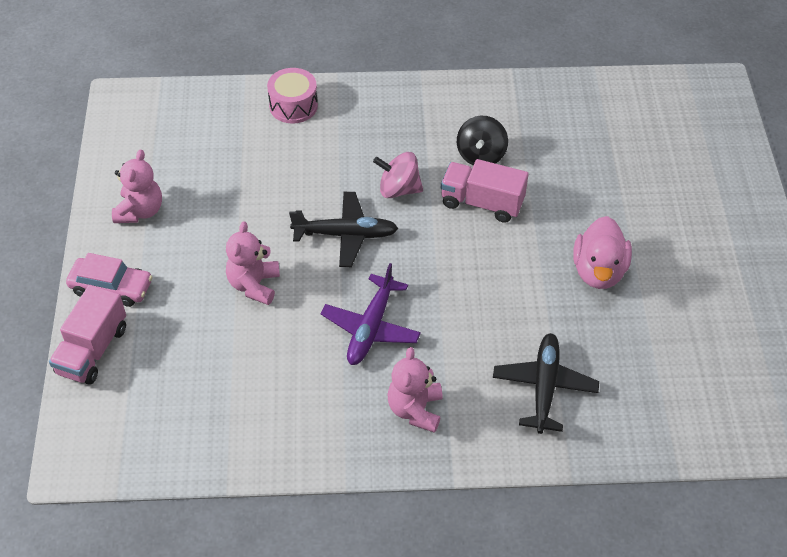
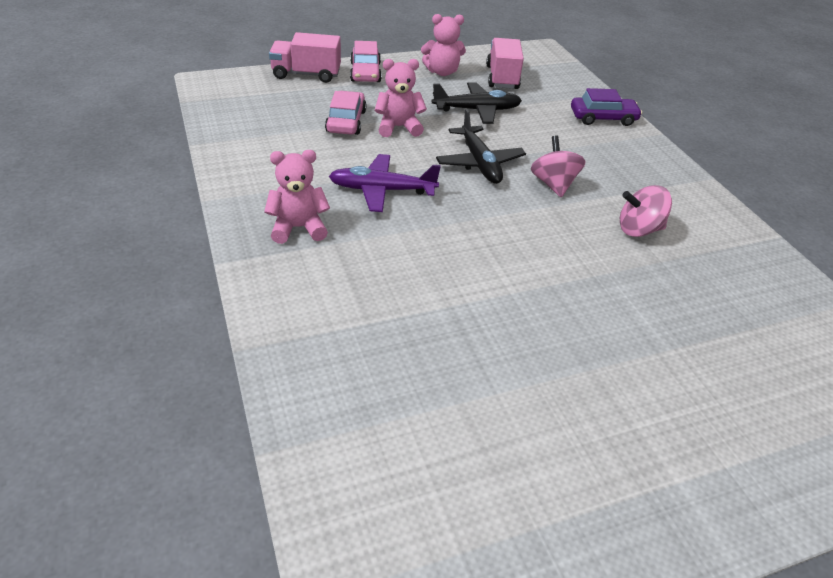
camera: 70 degrees right, 10 degrees down
pink drum [267,68,318,124] -> purple car [571,88,642,126]
pink truck [441,159,528,223] -> pink truck moved to [486,38,524,89]
black spinning top [457,116,508,166] -> pink spinning top [620,185,672,237]
black plane [493,333,599,434] -> black plane moved to [432,82,522,124]
pink duck [573,216,632,289] -> none
none -> pink car [325,91,367,135]

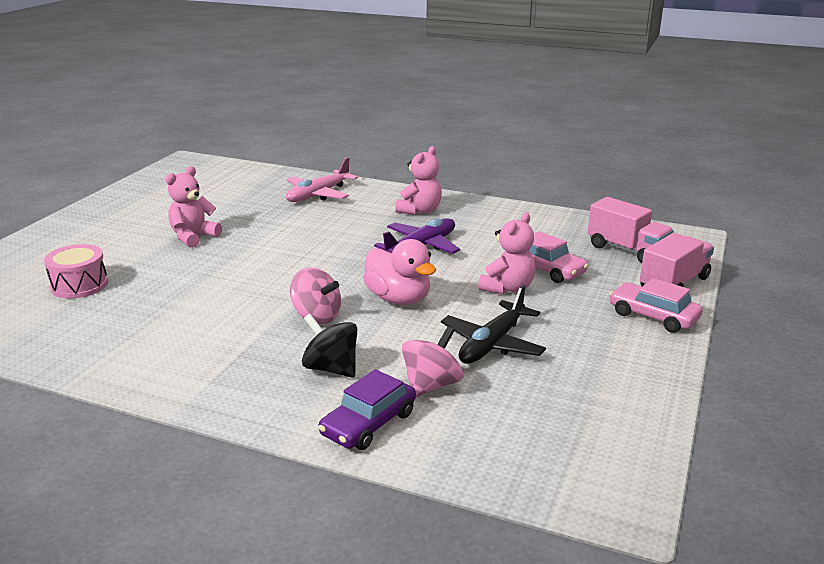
camera: 135 degrees right, 15 degrees down
pink teddy bear [421,14,466,76] -> pink teddy bear moved to [166,166,222,248]
black plane [436,109,526,184] -> pink duck [363,239,436,305]
pink truck [486,38,524,89] -> pink truck moved to [588,197,674,263]
pink spinning top [620,185,672,237] -> pink spinning top moved to [402,326,463,397]
none -> pink drum [44,244,108,299]
none -> pink plane [286,157,358,202]
none -> black spinning top [302,314,357,378]

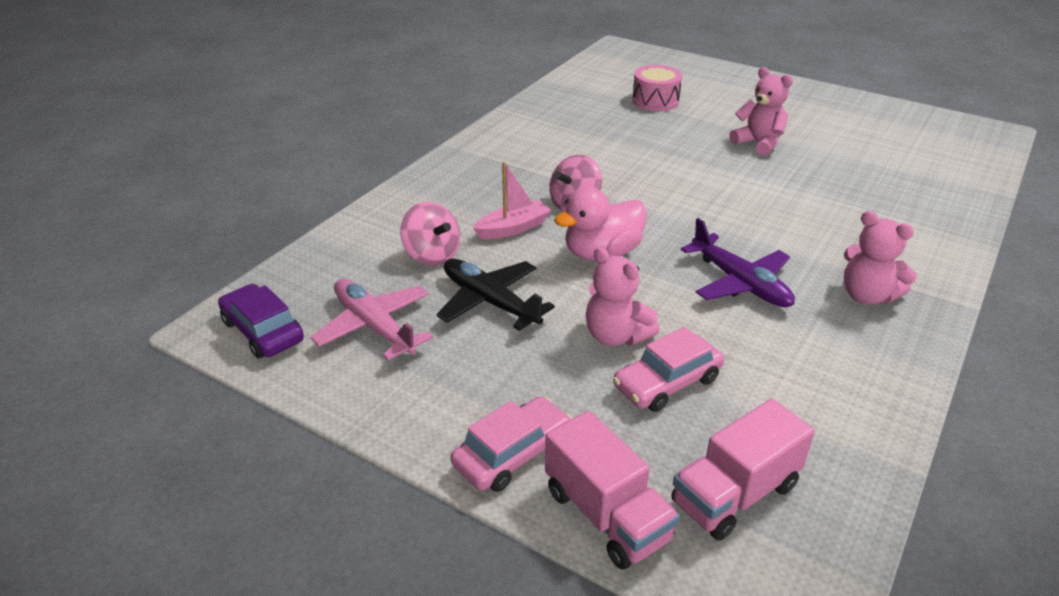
camera: 100 degrees right, 10 degrees up
pink plane [286,157,358,202] -> pink plane moved to [310,279,433,361]
black spinning top [302,314,357,378] -> none
purple car [318,369,416,450] -> purple car moved to [218,284,304,358]
none -> pink boat [473,162,551,239]

